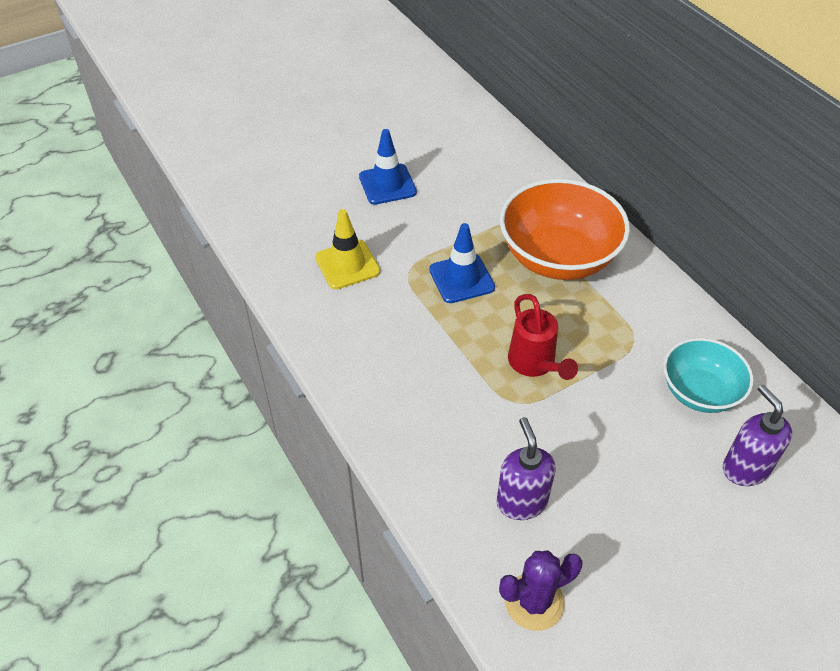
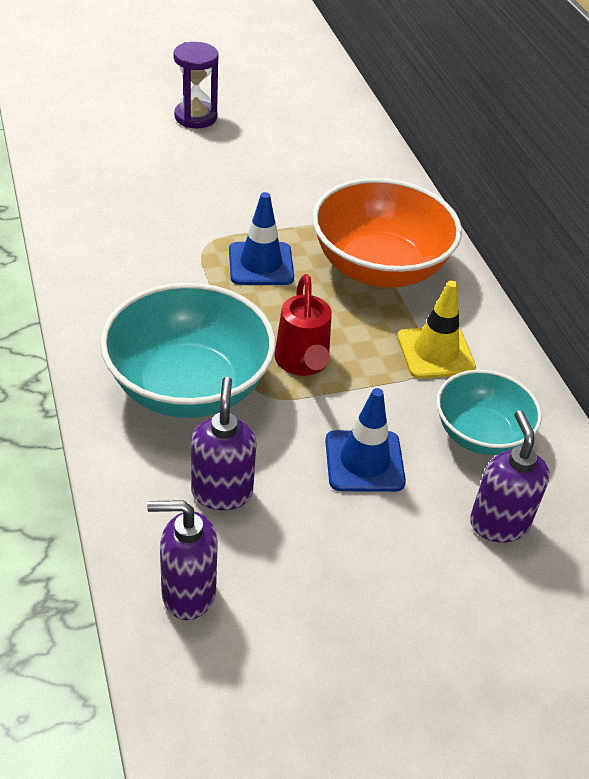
camera: 10 degrees right, 5 degrees down
yellow traffic cone [315,209,380,289] -> yellow traffic cone moved to [397,281,476,379]
blue traffic cone [359,129,417,205] -> blue traffic cone moved to [325,388,406,492]
purple cactus [499,551,583,631] -> purple soap dispenser [147,500,218,620]
none -> turquoise bowl [100,283,275,418]
none -> purple hourglass [173,42,219,128]

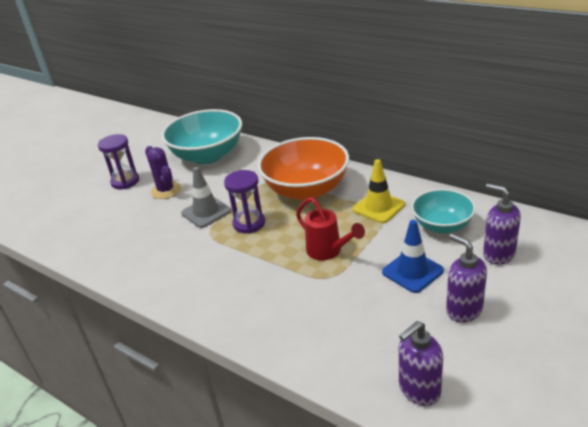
camera: 30 degrees left, 10 degrees down
turquoise bowl [100,283,275,418] -> turquoise bowl moved to [161,109,242,164]
purple soap dispenser [191,377,256,510] -> purple soap dispenser moved to [446,234,487,322]
blue traffic cone [229,192,294,285] -> purple hourglass [224,170,265,234]
none -> purple cactus [145,146,181,199]
none -> grey traffic cone [181,167,231,228]

